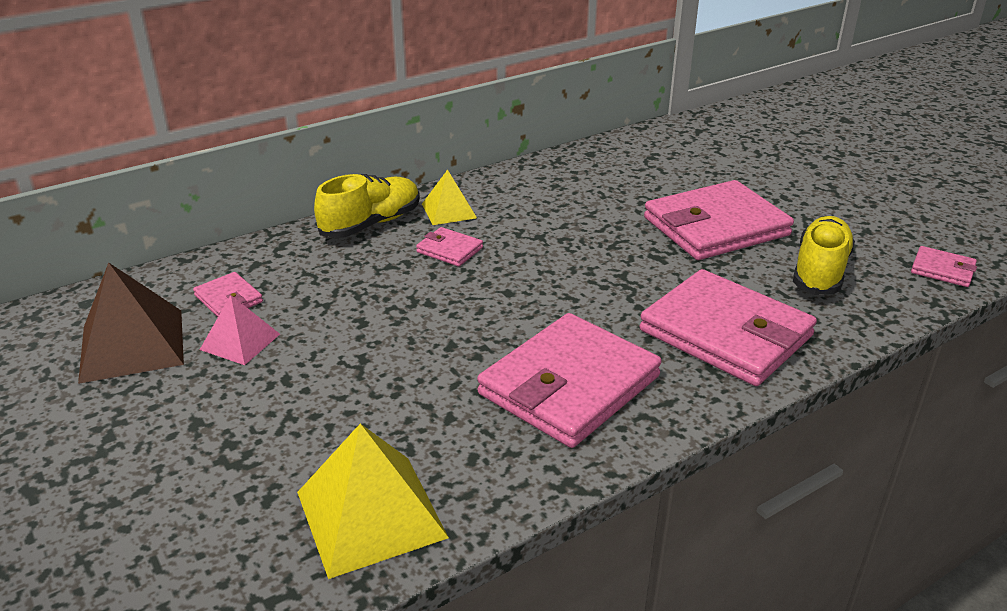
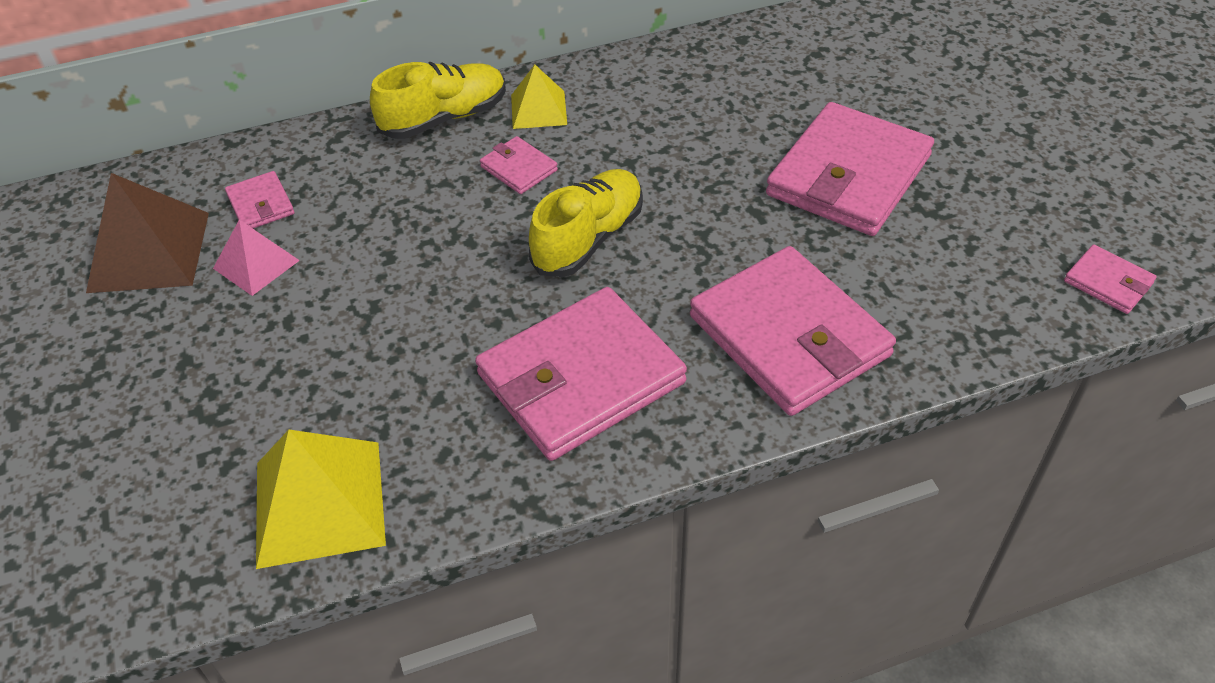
camera: 15 degrees right, 15 degrees up
pink wallet [644,180,794,260] -> pink wallet turned 45 degrees counterclockwise [766,102,934,236]
yellow shoe [793,216,855,295] -> yellow shoe moved to [529,169,643,277]

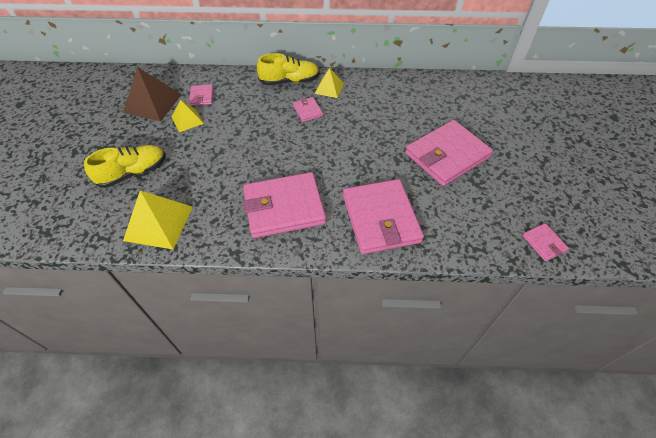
camera: 20 degrees right, 5 degrees up
pink pyramid [213,220,300,296] -> yellow pyramid [172,100,204,132]
yellow shoe [529,169,643,277] -> yellow shoe moved to [84,145,166,188]

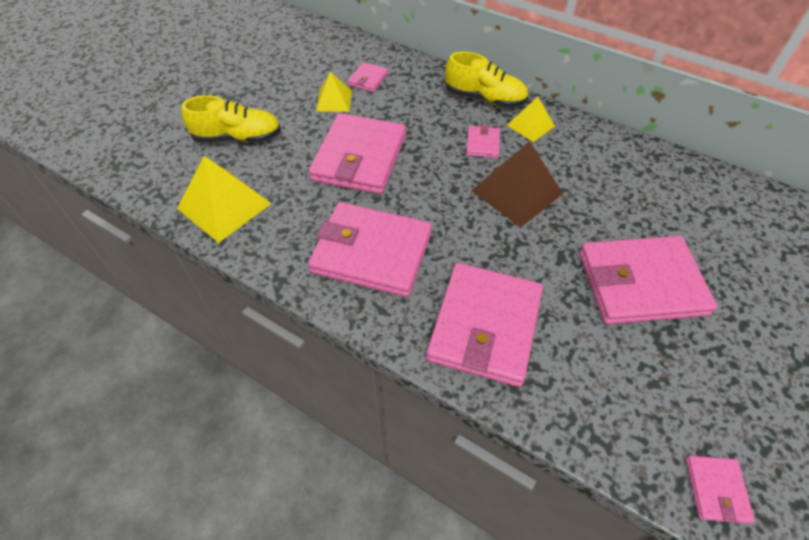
camera: 30 degrees right, 0 degrees up
brown pyramid [123,67,182,122] -> brown pyramid moved to [471,141,563,227]
none -> pink wallet [309,113,406,194]

